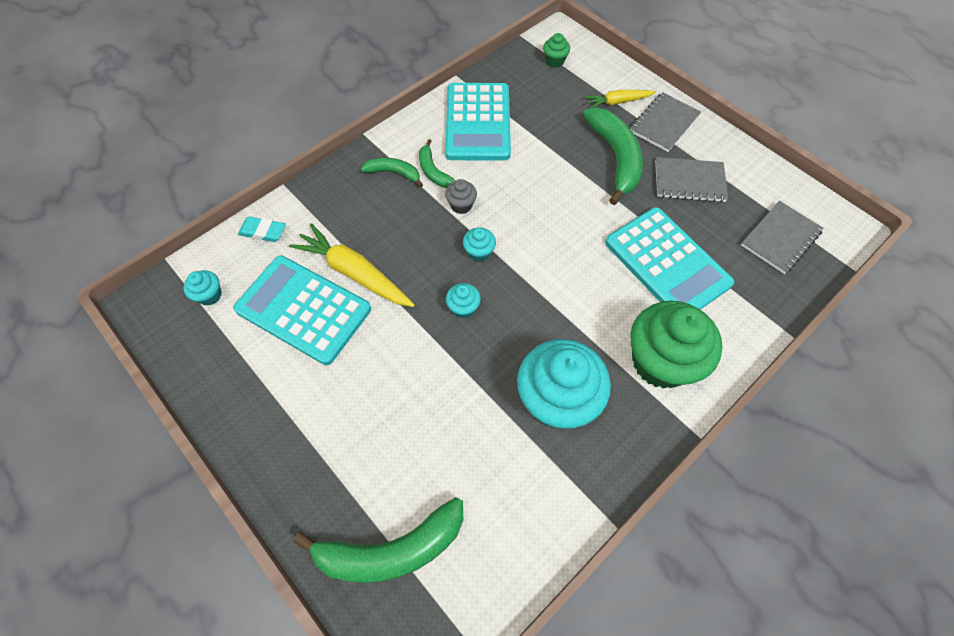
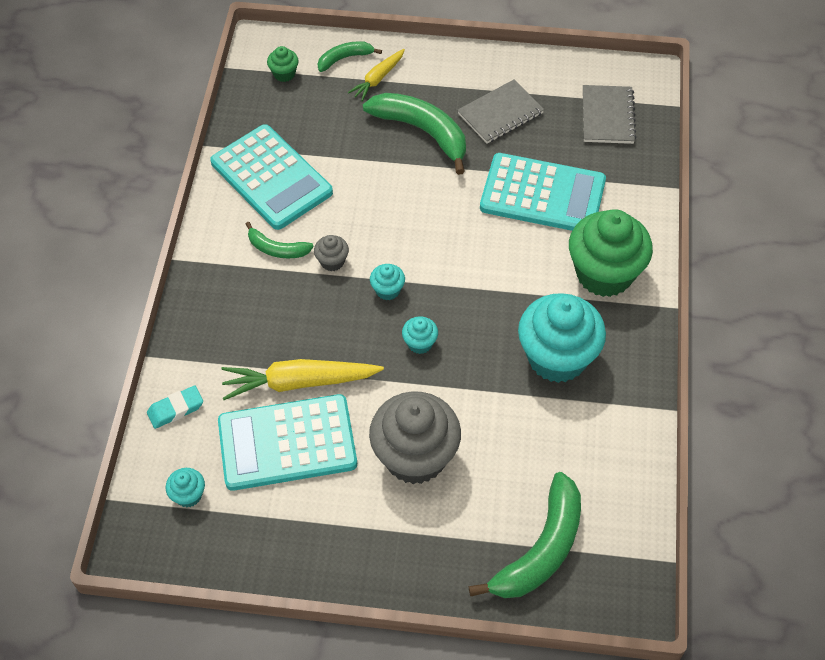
camera: 40 degrees left, 5 degrees down
green banana [361,158,423,188] -> green banana moved to [318,41,382,72]
grey notebook [630,92,701,152] -> none
none -> grey cupcake [369,391,461,484]

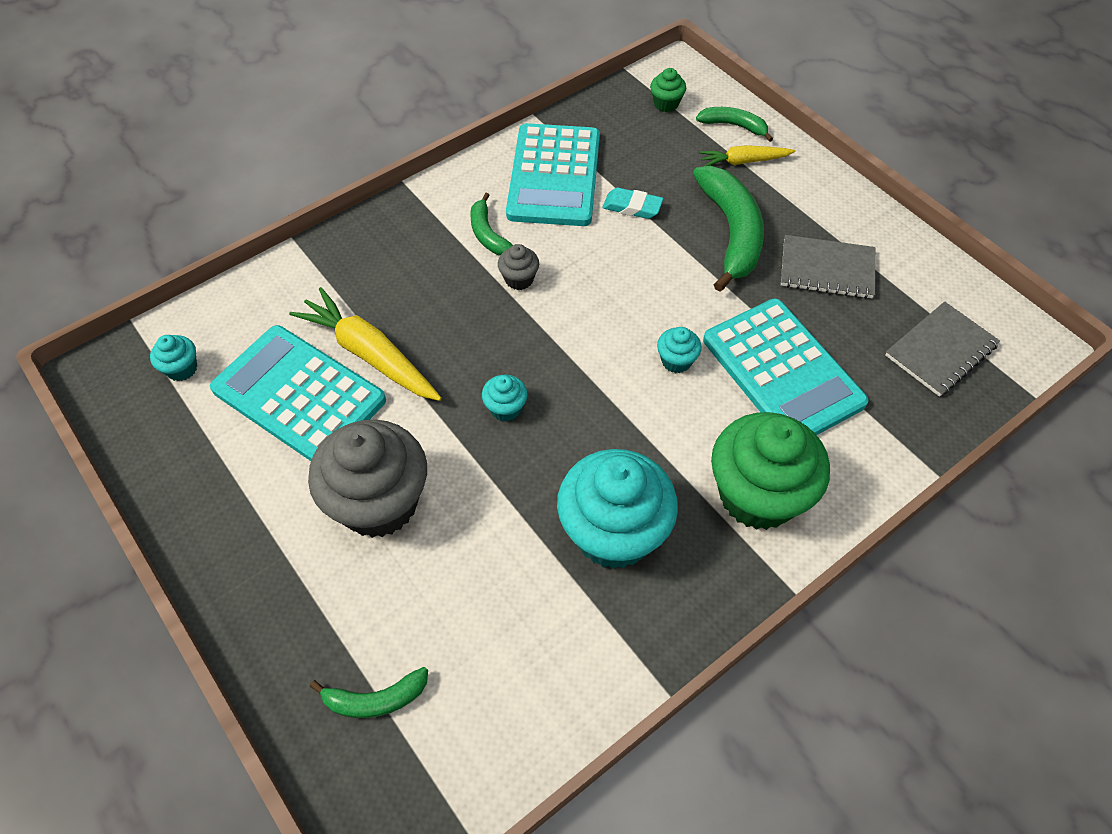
camera: 45 degrees right, 0 degrees up
turquoise eraser [147,386,203,429] -> turquoise eraser moved to [603,187,663,219]
turquoise cupcake [370,264,405,300] -> turquoise cupcake moved to [657,327,702,373]
green banana [468,472,581,598] -> green banana [310,667,428,718], size x0.54

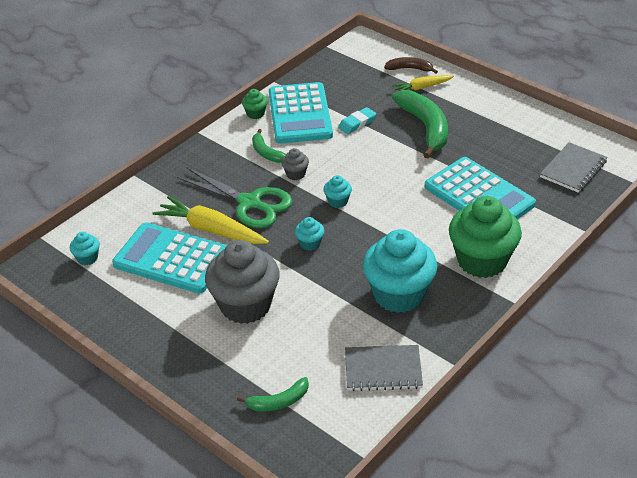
camera: 10 degrees left, 15 degrees down
turquoise eraser [603,187,663,219] -> turquoise eraser turned 45 degrees counterclockwise [338,107,376,134]
green cupcake [650,68,686,112] -> green cupcake moved to [242,89,268,119]
turquoise cupcake [657,327,702,373] -> turquoise cupcake moved to [323,175,352,208]
green banana [696,107,773,142] -> brown banana [384,57,438,74]
grey notebook [781,235,875,299] -> grey notebook moved to [345,345,423,391]
none -> green scissors [177,168,292,228]

